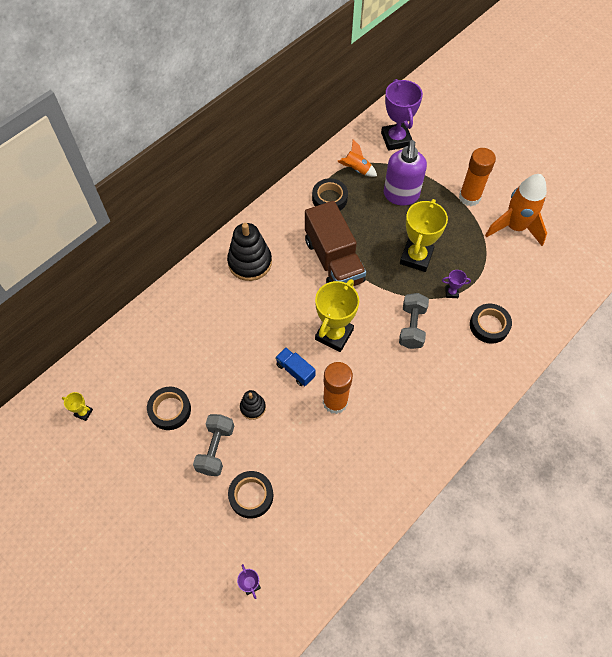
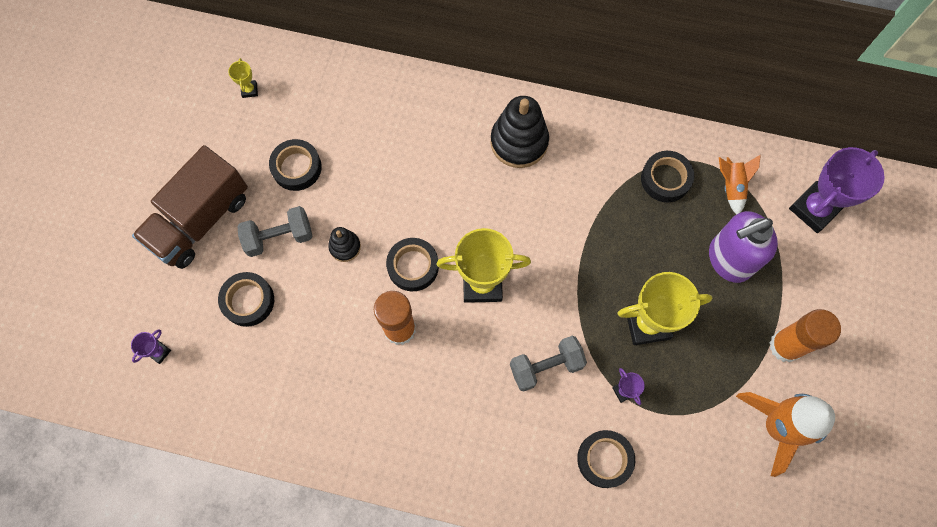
camera: 60 degrees right, 10 degrees up
blue truck [275,347,316,386] -> black tape [386,238,439,291]
brown truck [305,201,366,286] -> brown truck moved to [132,145,248,269]

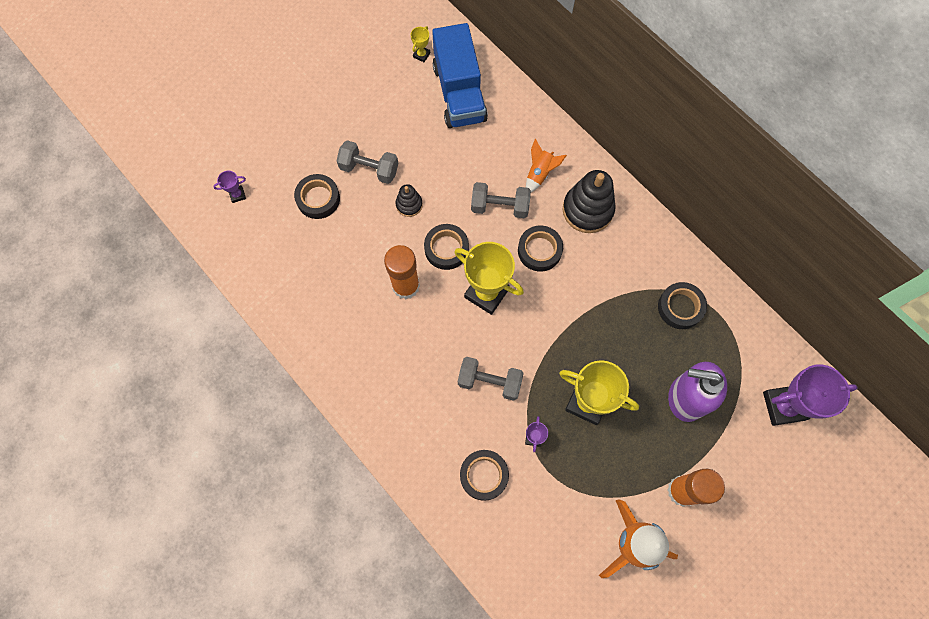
camera: 35 degrees right, 0 degrees up
brown truck [132,145,248,269] -> none
black tape [269,139,322,191] -> black tape moved to [518,226,563,271]
orange rocket [719,155,761,215] -> orange rocket moved to [526,139,567,192]
none -> blue truck [432,23,488,128]
none -> grey dumbbell [471,182,531,218]

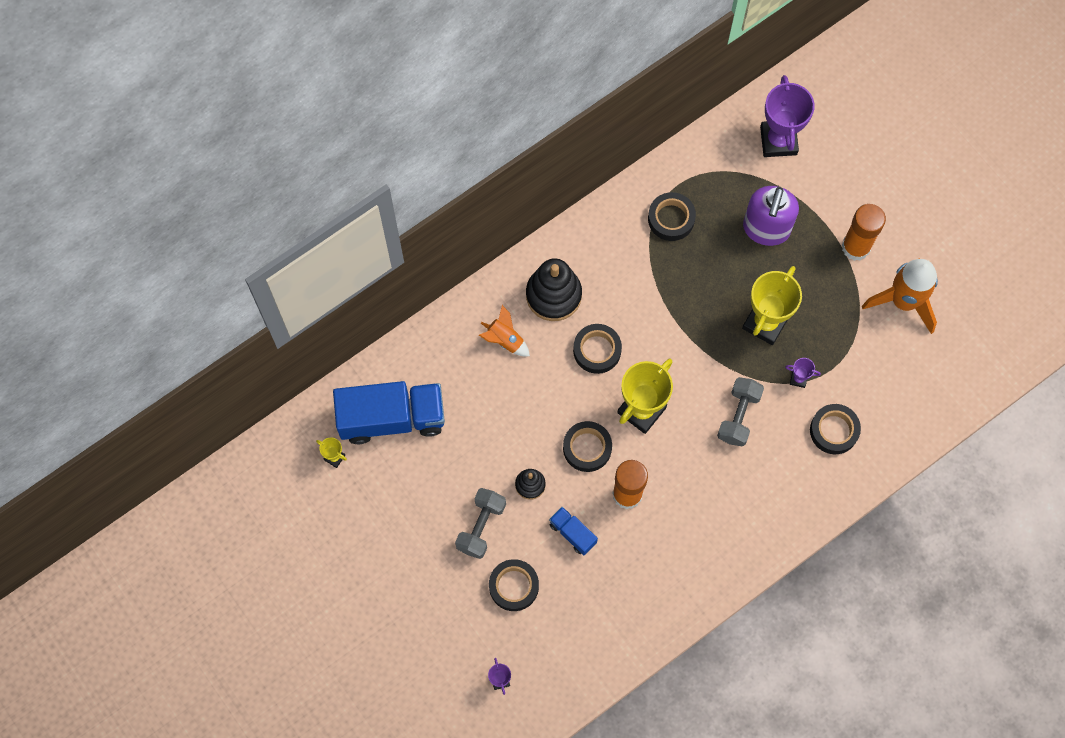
camera: 85 degrees left, 0 degrees up
grey dumbbell [471,182,531,218] -> none
none -> blue truck [549,507,598,555]

